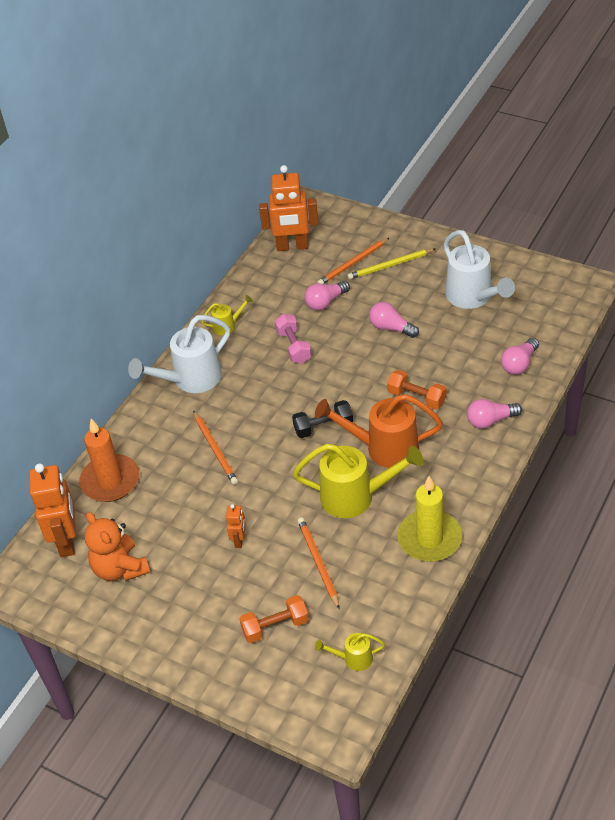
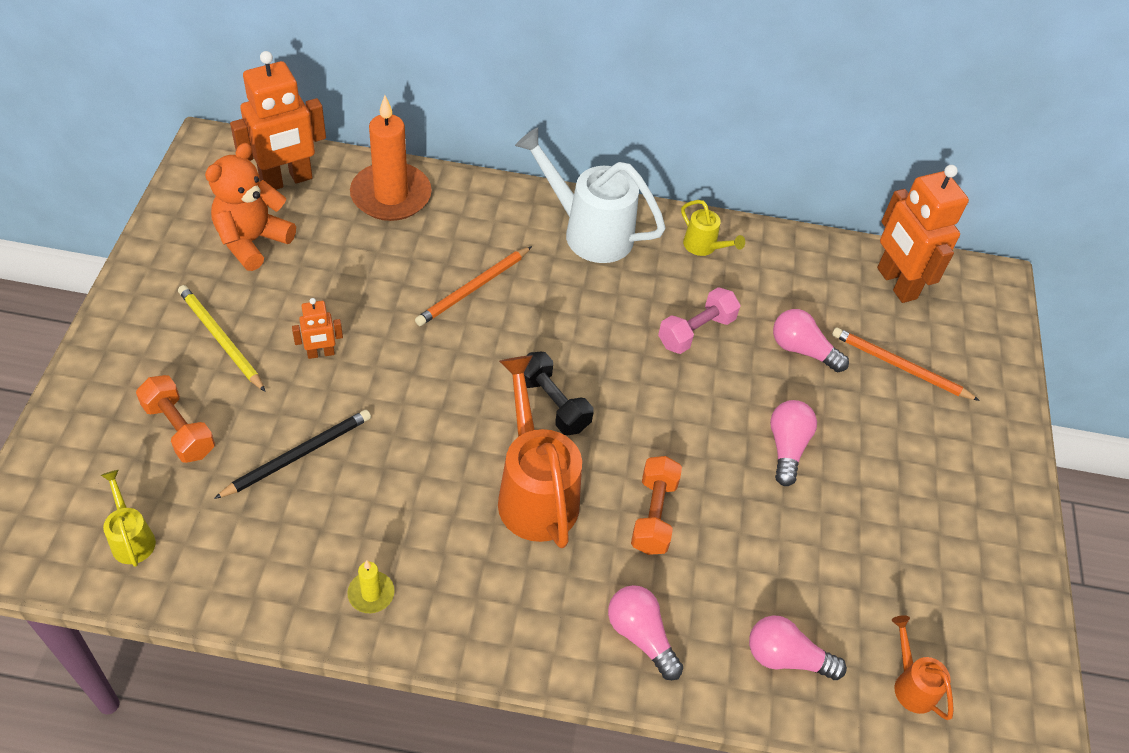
camera: 60 degrees right, 5 degrees up
yellow watering can [293,443,424,518] -> none
orange pencil [298,518,340,609] -> black pencil [214,410,371,499]
yellow pencil [347,249,435,279] -> yellow pencil moved to [178,285,266,392]
yellow candle [397,476,462,562] -> yellow candle [347,560,394,613], size x0.45
white watering can [443,230,515,309] -> none
none -> orange watering can [892,615,954,720]

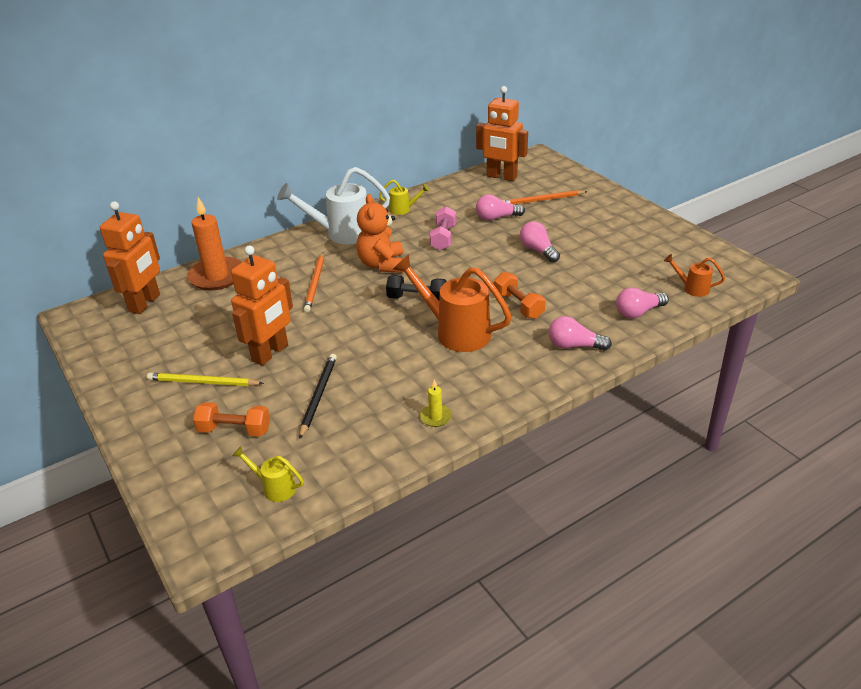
camera: 35 degrees left, 15 degrees down
orange teddy bear [205,143,296,271] -> orange teddy bear moved to [356,194,404,273]
orange robot [292,298,343,359] -> orange robot [231,246,293,366], size x2.08

